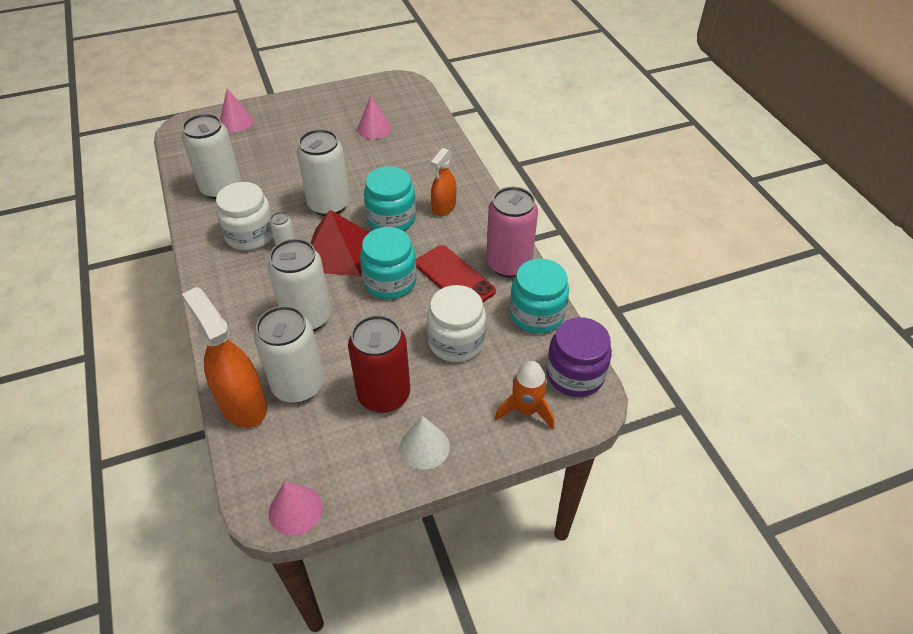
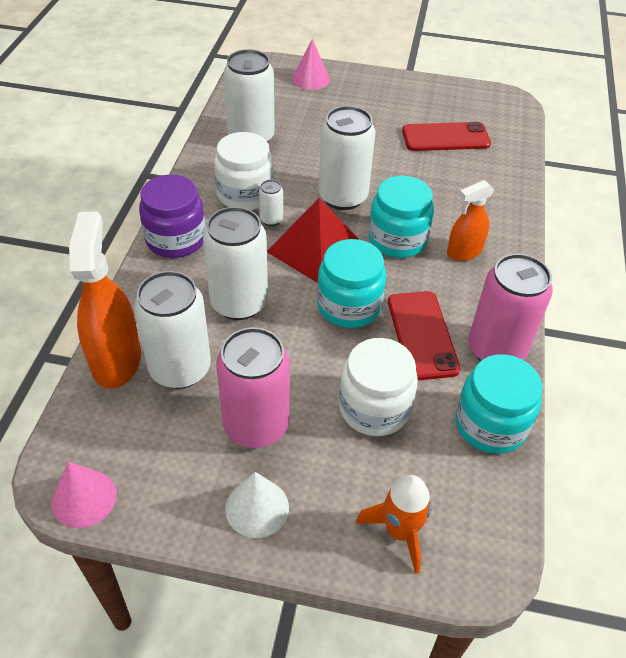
camera: 30 degrees right, 0 degrees up
red can [348,315,410,413] -> pink can [216,327,290,448]
pink cone [357,95,392,139] -> red phone [402,122,491,151]
purple jar [546,317,612,397] -> purple jar moved to [139,175,206,258]

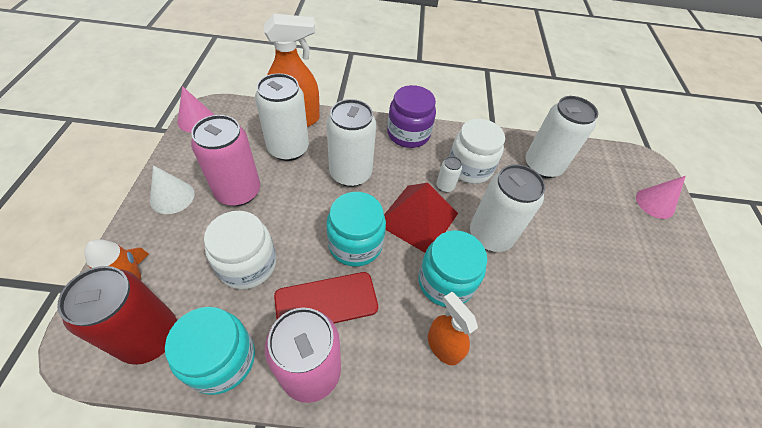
camera: 80 degrees right, 5 degrees up
red phone [402,122,491,151] -> none
none -> red can [57,266,177,365]

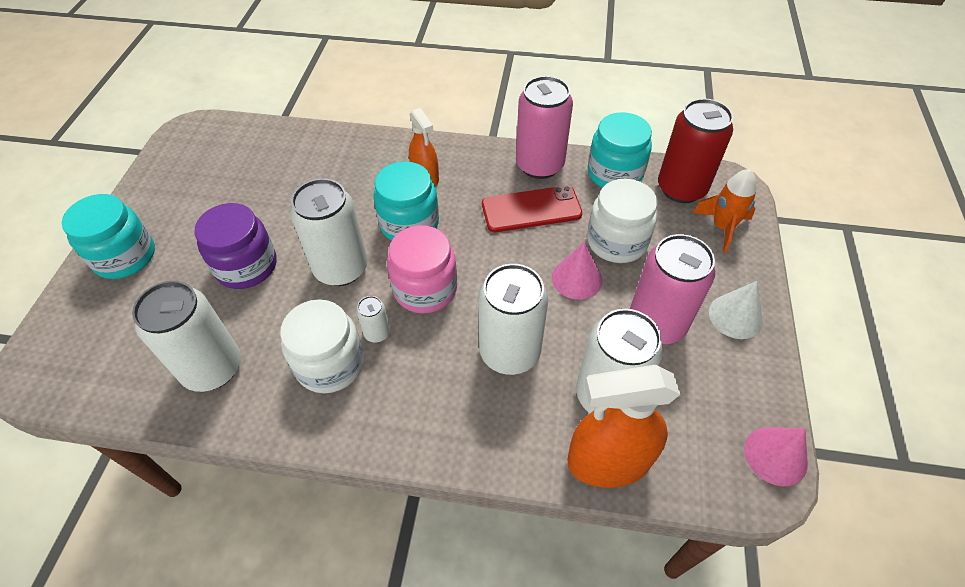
camera: 170 degrees left, 0 degrees up
turquoise jar [326,192,386,267] -> turquoise jar moved to [62,194,155,279]
red pyramid [384,183,458,253] -> pink jar [387,225,457,313]
purple jar [387,85,436,148] -> purple jar moved to [194,203,277,289]
pink cone [636,176,686,219] -> pink cone moved to [552,242,602,300]

